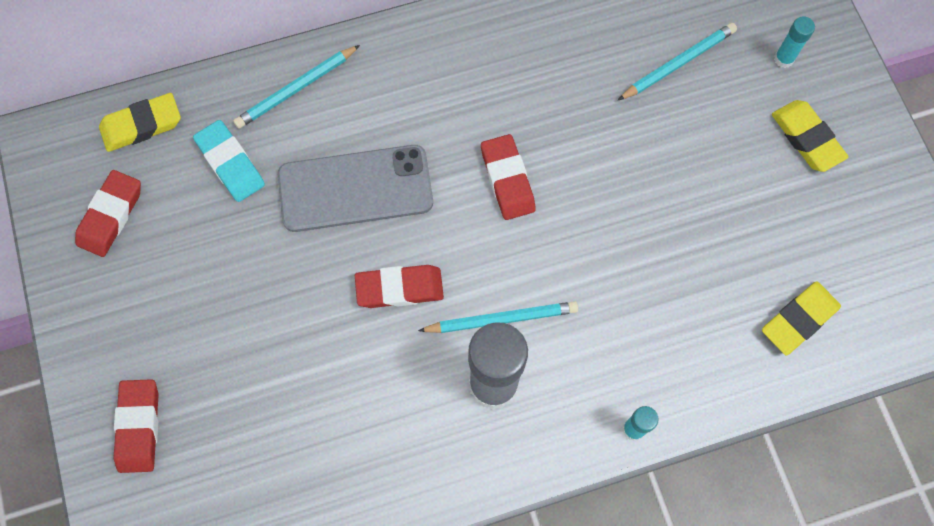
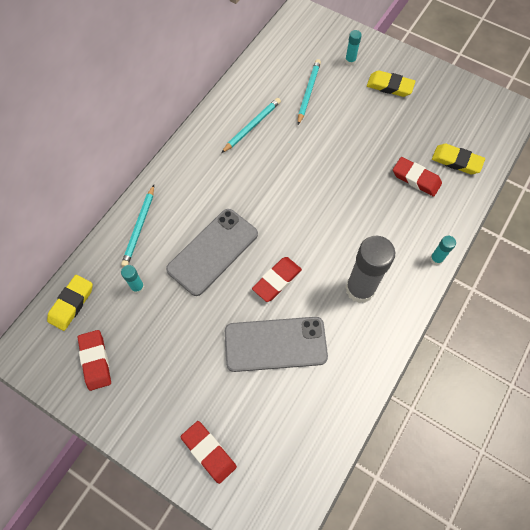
camera: 40 degrees left, 5 degrees down
turquoise eraser [193,120,265,202] -> turquoise glue stick [121,265,145,294]
turquoise pencil [418,301,578,333] -> turquoise pencil moved to [221,98,281,153]
red eraser [481,134,536,220] -> red eraser moved to [393,157,442,197]
yellow eraser [762,281,841,355] -> yellow eraser turned 75 degrees counterclockwise [432,144,485,174]
none -> grey phone [225,317,328,372]

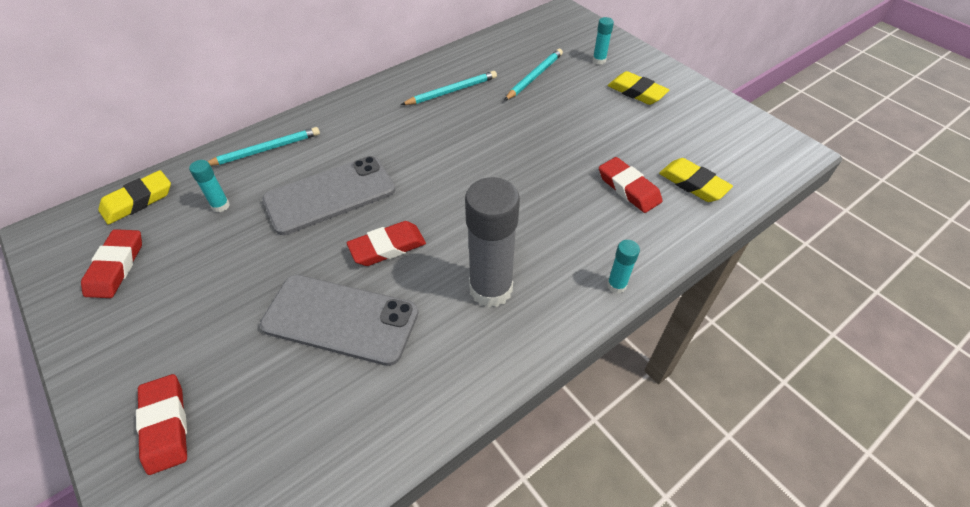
camera: 20 degrees right, 15 degrees down
turquoise pencil [121,185,154,267] -> turquoise pencil turned 150 degrees counterclockwise [207,127,320,166]

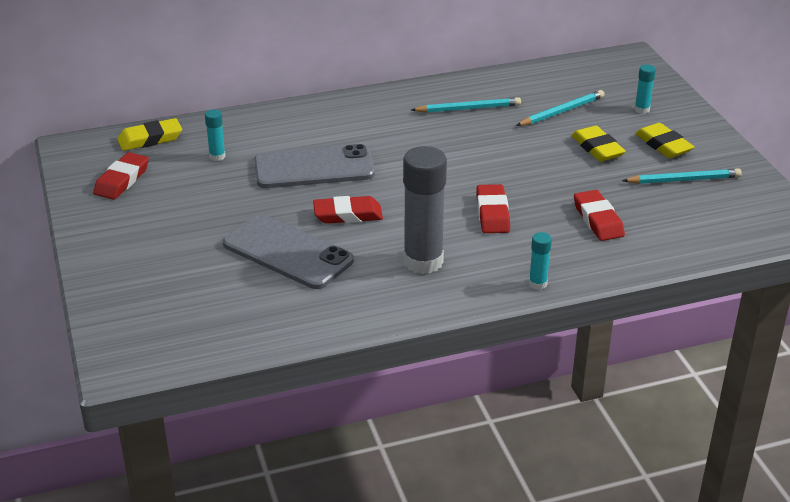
camera: 20 degrees right, 15 degrees down
red eraser [136,374,187,475] -> red eraser moved to [476,184,510,233]
turquoise pencil [207,127,320,166] -> turquoise pencil moved to [622,168,742,184]
yellow eraser [659,158,733,202] -> yellow eraser moved to [571,126,626,161]

